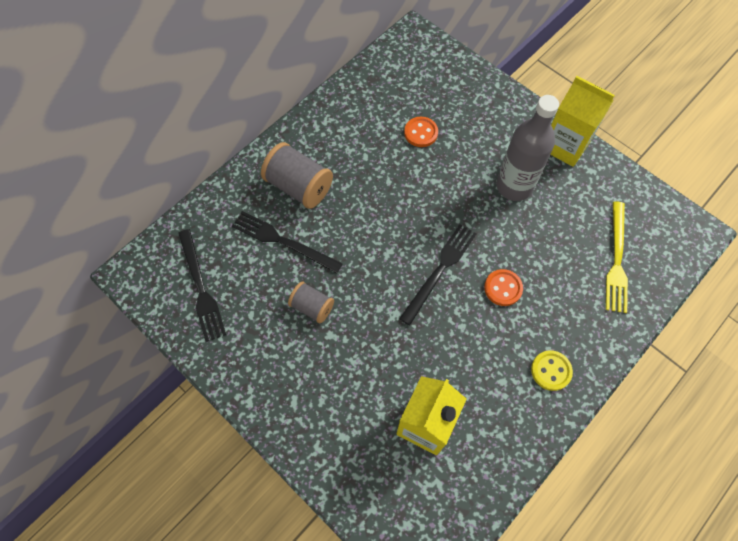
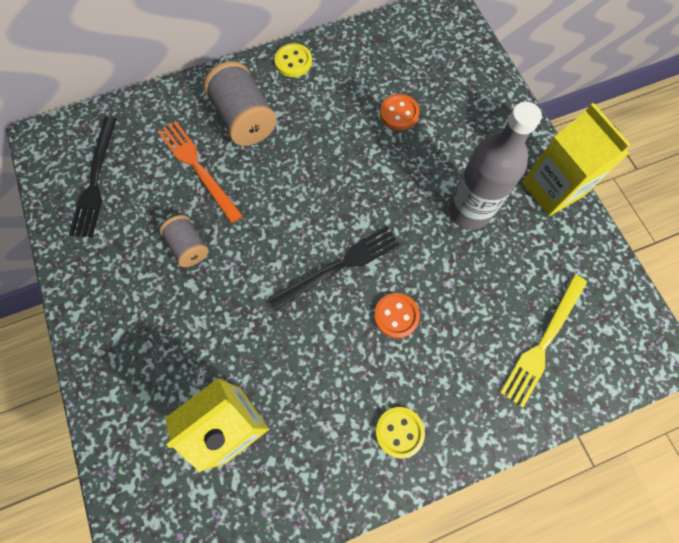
camera: 25 degrees right, 5 degrees up
black fork [232,211,343,273] -> orange fork [158,121,243,223]
none -> yellow button [274,43,312,77]

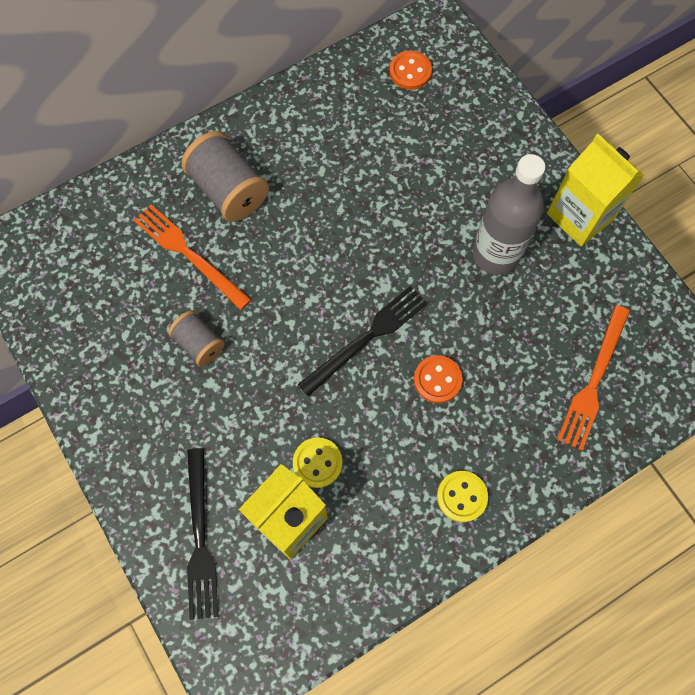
camera: 10 degrees left, 0 degrees up
black fork [69,117,117,237] -> black fork moved to [187,448,218,620]
yellow button [274,43,312,77] -> yellow button moved to [293,437,343,488]
orange button [380,94,419,130] -> orange button moved to [389,51,432,90]
yellow fork [500,274,587,408] -> orange fork [557,305,630,451]

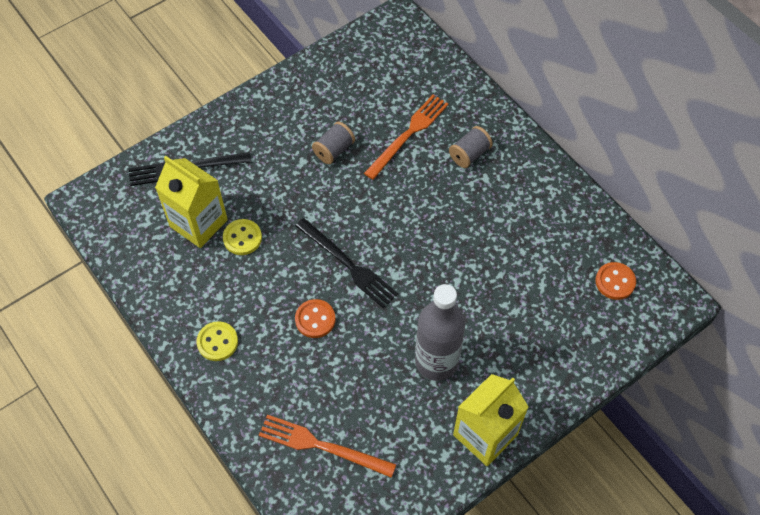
camera: 85 degrees right, 10 degrees down
grey spool [181,131,269,222] -> grey spool [449,126,493,168], size x0.60

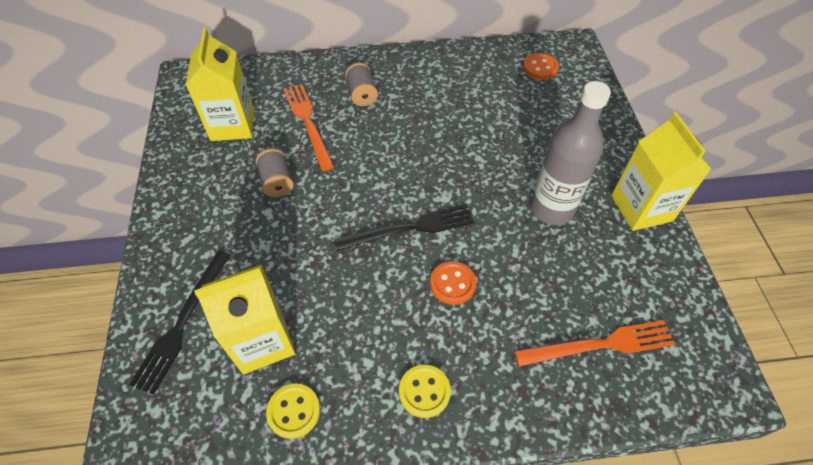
camera: 60 degrees left, 5 degrees down
yellow button [223,219,262,255] -> yellow button moved to [266,383,320,439]
orange fork [259,414,396,478] -> orange fork turned 150 degrees counterclockwise [514,320,675,367]
none -> yellow carton [185,28,254,141]

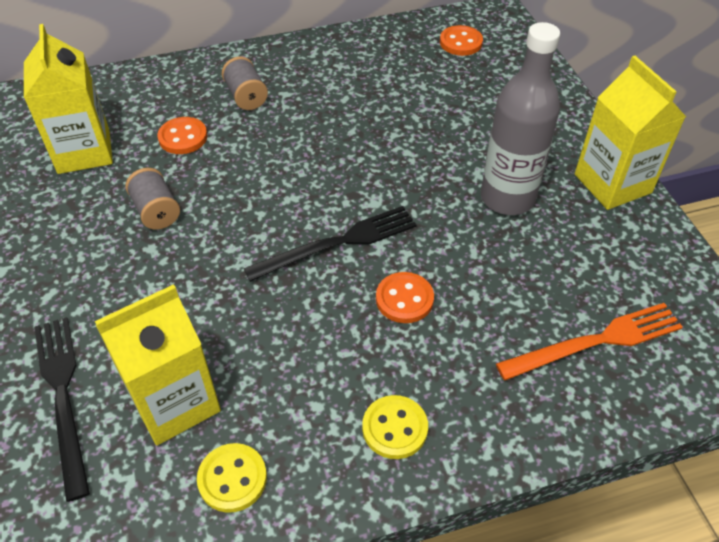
camera: 10 degrees left, 5 degrees down
black fork [129,251,231,395] -> black fork turned 150 degrees clockwise [34,317,90,502]
orange fork [284,84,334,171] -> orange button [157,117,207,154]

